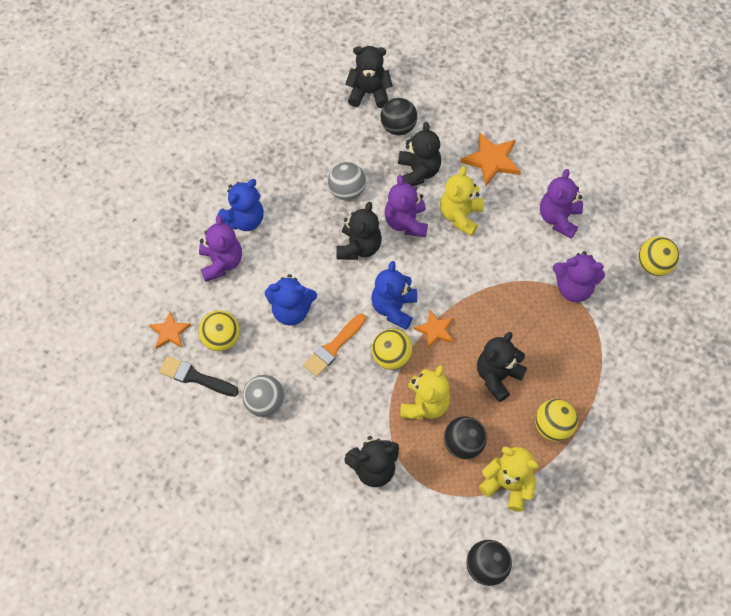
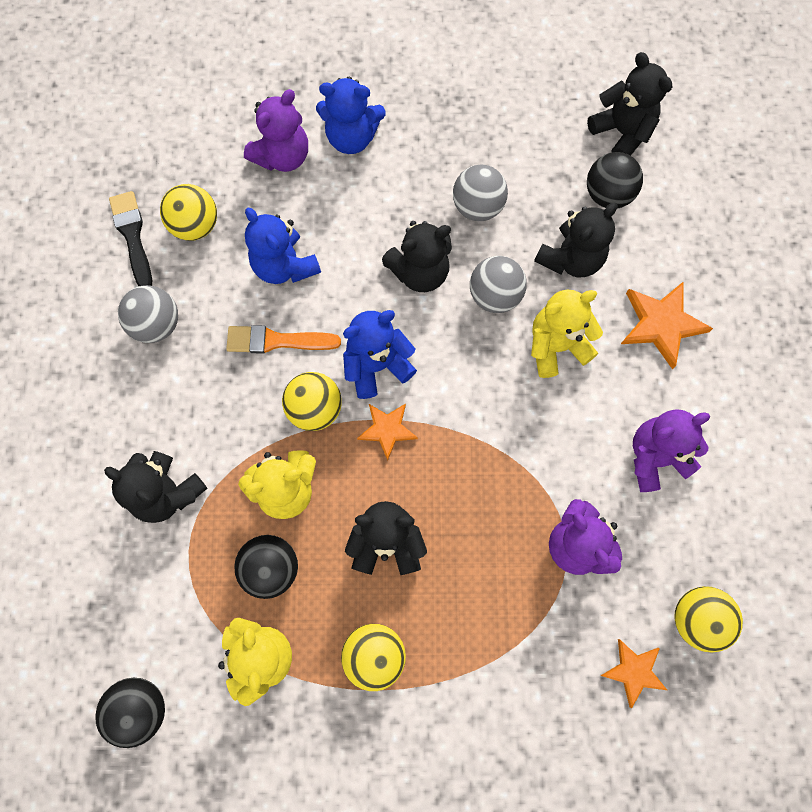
camera: 50 degrees right, 10 degrees up
orange star [149,311,191,349] -> orange star moved to [601,639,667,708]
purple teddy bear [385,175,428,237] -> grey ball [470,256,527,313]

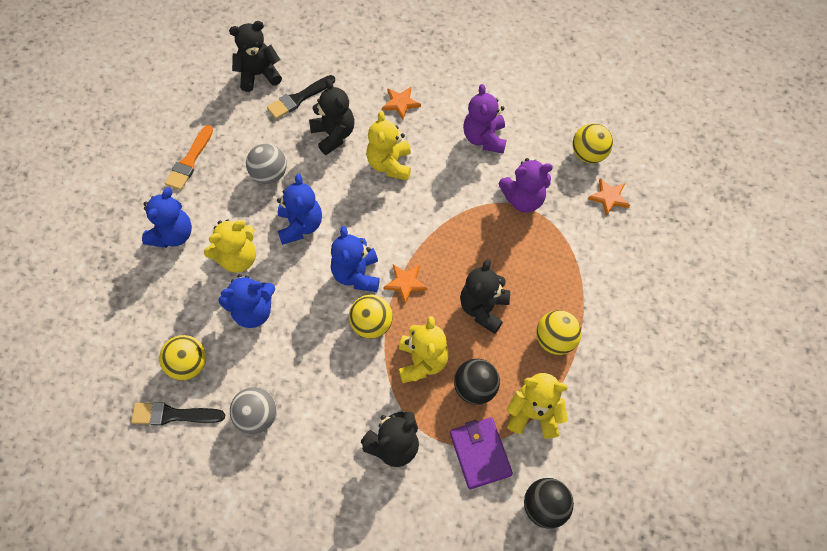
camera: 70 degrees left, 10 degrees down
orange brush [226,325,341,354] -> orange brush moved to [165,125,213,190]
purple teddy bear [244,89,308,172] -> none
black teddy bear [382,221,452,292] -> blue teddy bear [277,174,322,245]
grey ball [470,256,527,313] -> none
black ball [587,152,643,208] -> black brush [267,75,335,119]
orange star [621,282,713,369] -> orange star [382,87,421,120], size x0.64
none -> yellow teddy bear [204,219,256,273]
none -> purple wallet [450,417,513,489]

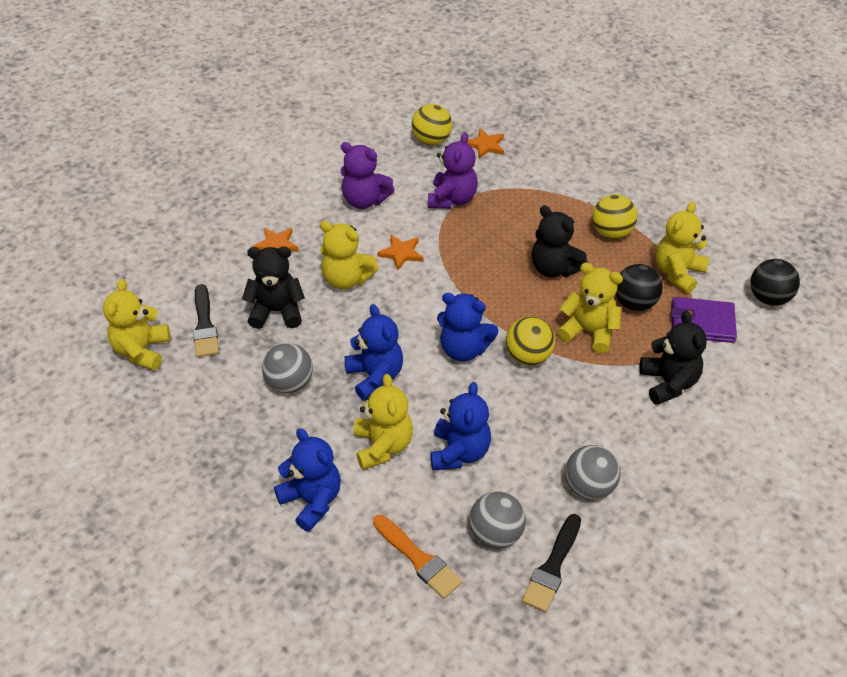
camera: 65 degrees left, 15 degrees down
yellow ball [159,335,206,380] -> grey ball [469,491,526,549]
orange brush [165,125,213,190] -> orange brush moved to [373,515,462,599]
black teddy bear [229,21,282,92] -> yellow teddy bear [103,279,170,370]
blue teddy bear [277,174,322,245] -> blue teddy bear turned 45 degrees clockwise [344,304,403,401]
orange star [383,264,428,304] -> orange star moved to [377,234,423,271]

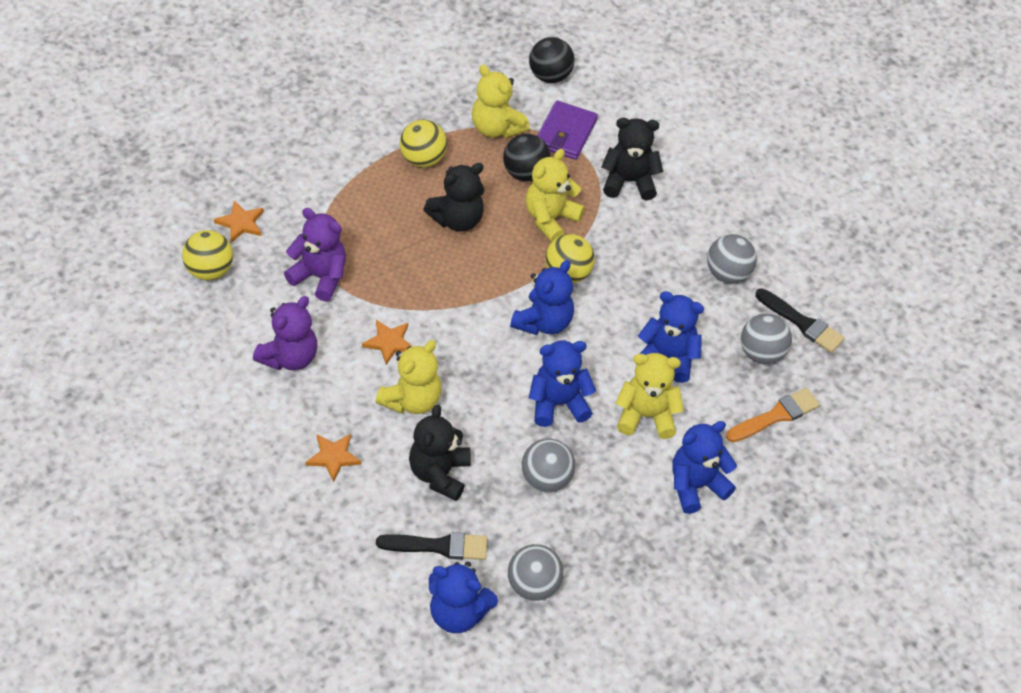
camera: 80 degrees left, 5 degrees up
yellow teddy bear [103,279,170,370] -> blue teddy bear [429,562,498,633]
none -> grey ball [508,544,564,601]

